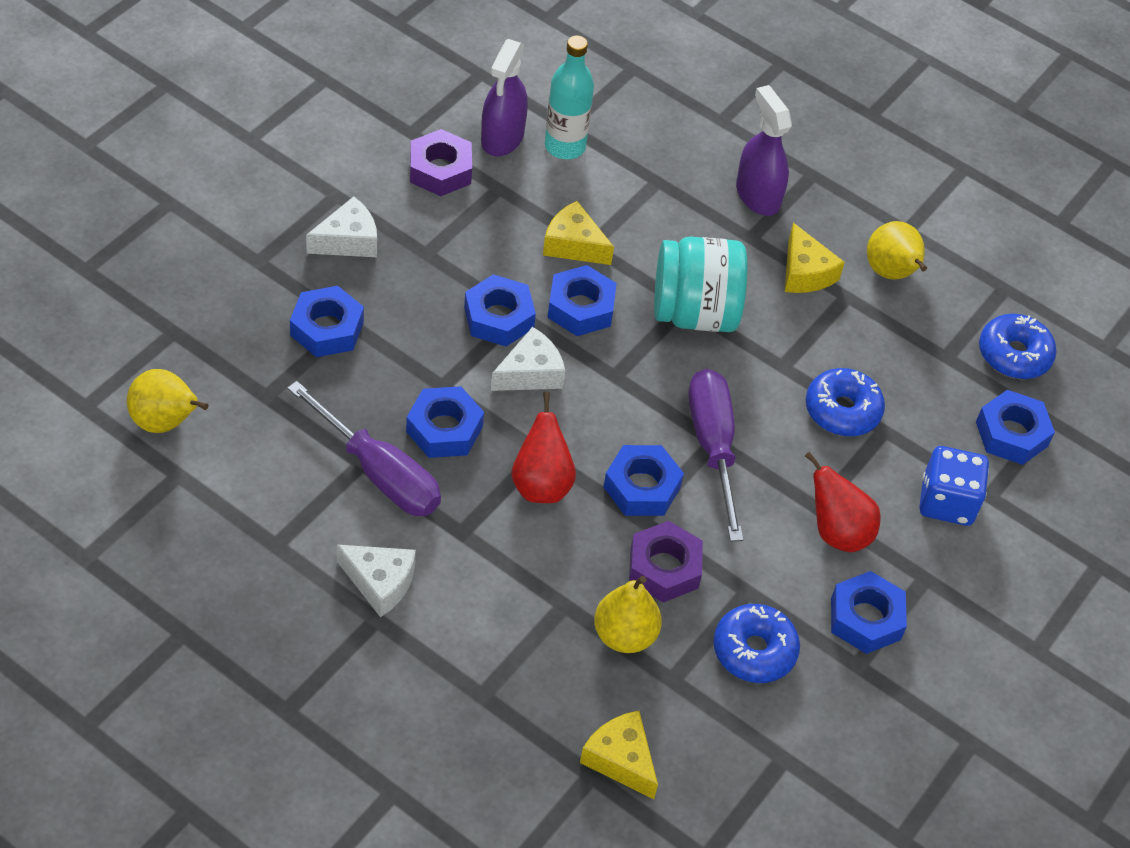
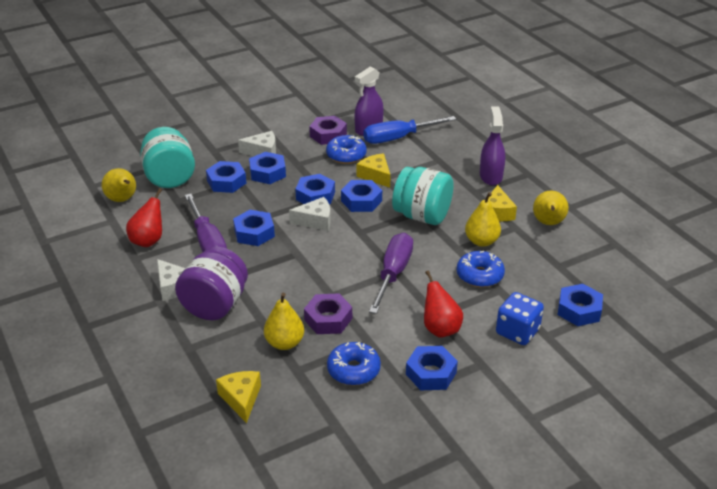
camera: 30 degrees right, 15 degrees down
red pear [511,392,576,503] -> red pear moved to [126,188,162,247]
turquoise bottle [545,36,594,159] -> blue screwdriver [363,116,456,144]
blue nut [603,445,684,516] -> blue nut moved to [249,152,286,184]
blue donut [979,314,1056,379] -> blue donut moved to [326,135,367,164]
none -> turquoise jar [140,127,195,188]
none -> purple jar [175,247,248,320]
none -> yellow pear [465,192,501,247]

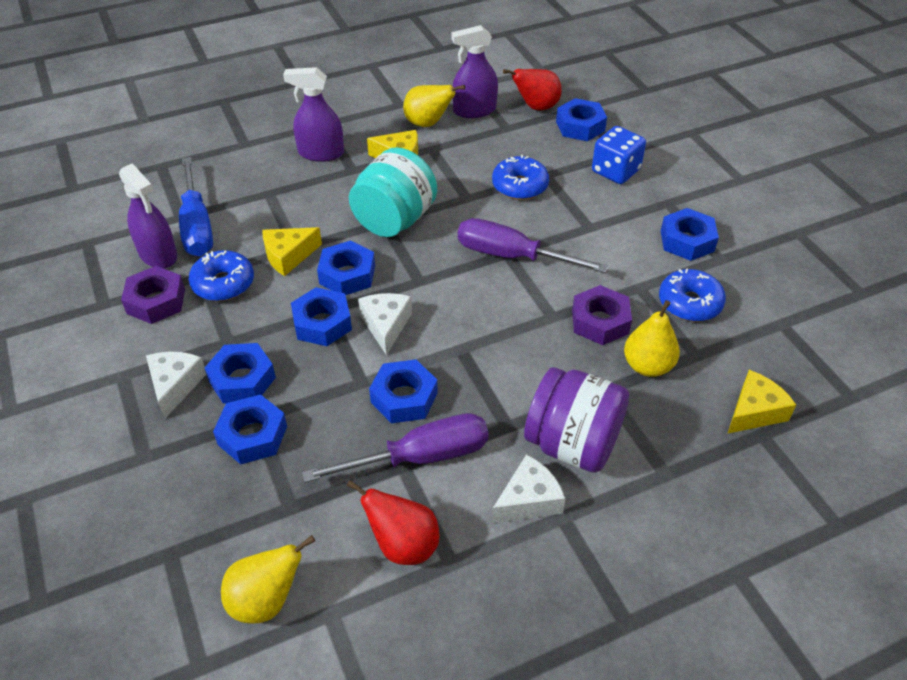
camera: 85 degrees left, 10 degrees up
turquoise jar [140,127,195,188] -> none
yellow cheese [216,371,261,423] -> yellow cheese turned 150 degrees clockwise [727,370,796,434]
red pear [424,270,463,338] -> red pear moved to [503,69,562,111]
yellow pear [465,192,501,247] -> none
none -> purple spray bottle [451,25,498,118]

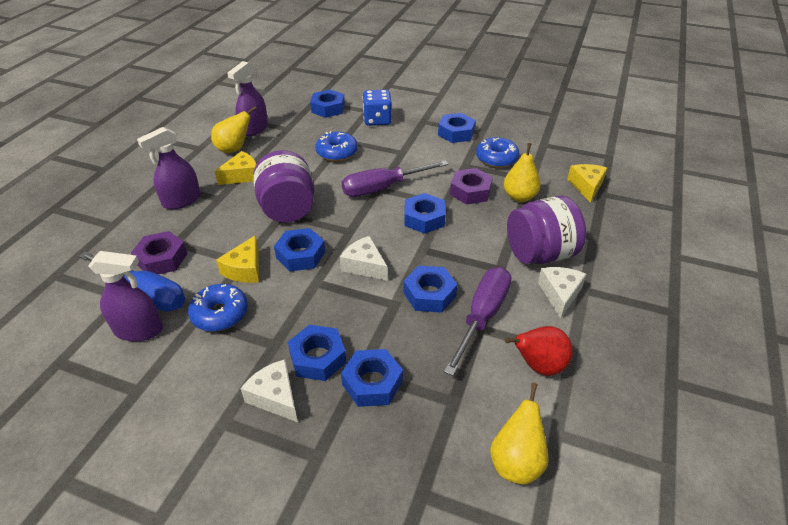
camera: 45 degrees left, 5 degrees down
purple nut [121,266,185,324] -> purple nut moved to [131,231,187,274]
blue nut [291,287,352,346] -> blue nut moved to [404,193,446,234]
turquoise jar [349,147,437,237] -> purple jar [253,150,315,222]
red pear [503,69,562,111] -> none

